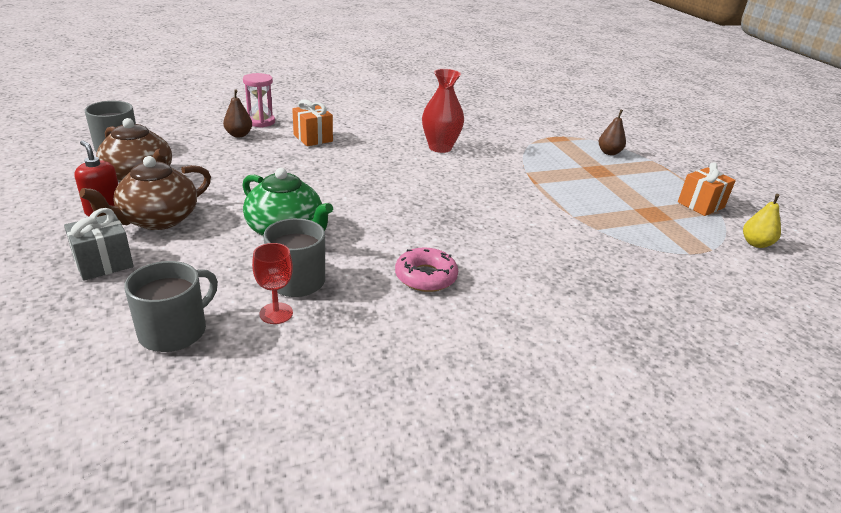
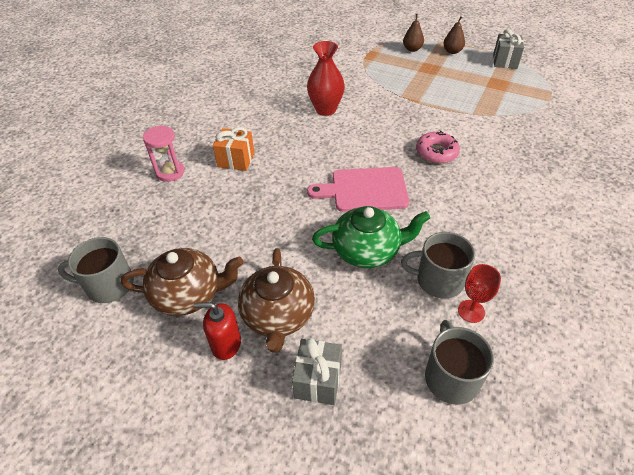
camera: 40 degrees left, 15 degrees up
brown pear [223,89,252,137] -> brown pear moved to [443,16,465,54]
pink donut [395,247,458,292] -> pink donut moved to [416,131,460,163]
orange gift [678,162,736,216] -> grey gift [493,29,524,69]
yellow pear [743,194,781,248] -> none
none -> pink cutting board [307,167,409,212]

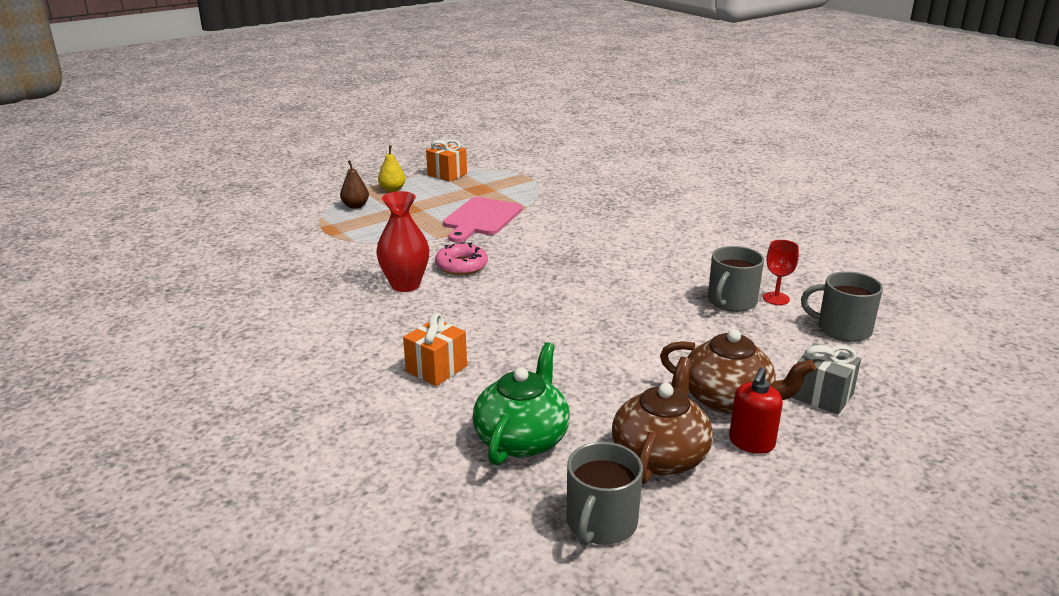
camera: 65 degrees left, 20 degrees down
pink hourglass [143,125,185,182] -> none
pink cutting board [307,167,409,212] -> pink cutting board moved to [443,197,522,242]
green teapot [312,206,430,268] -> green teapot moved to [473,342,570,465]
pink donut [416,131,460,163] -> pink donut moved to [435,242,488,275]
brown pear [443,16,465,54] -> yellow pear [378,145,405,192]
grey gift [493,29,524,69] -> orange gift [426,140,467,182]

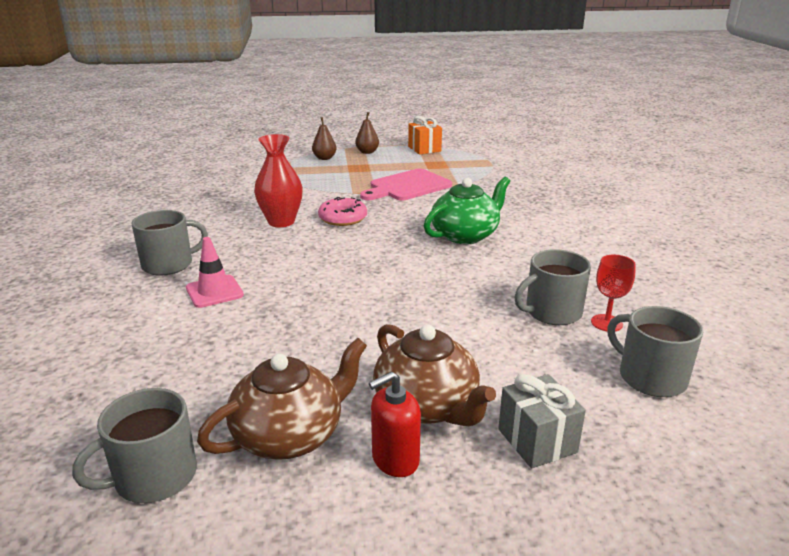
camera: 30 degrees right, 0 degrees up
yellow pear [378,145,405,192] -> brown pear [355,112,379,154]
orange gift [403,313,467,386] -> pink traffic cone [186,237,244,308]
green teapot [473,342,570,465] -> green teapot moved to [424,177,510,244]
none -> grey mug [132,210,208,276]

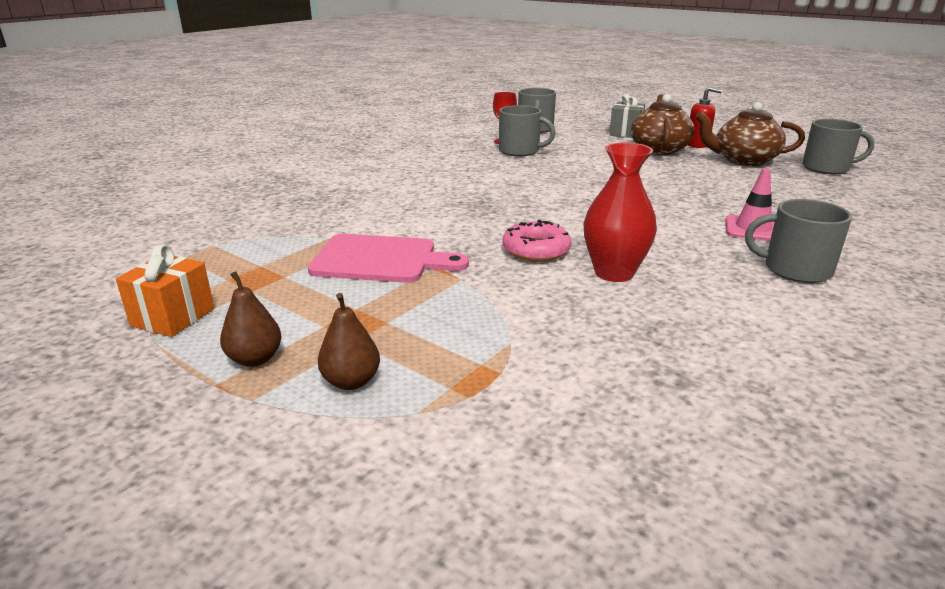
camera: 135 degrees left, 0 degrees up
green teapot [424,177,510,244] -> none

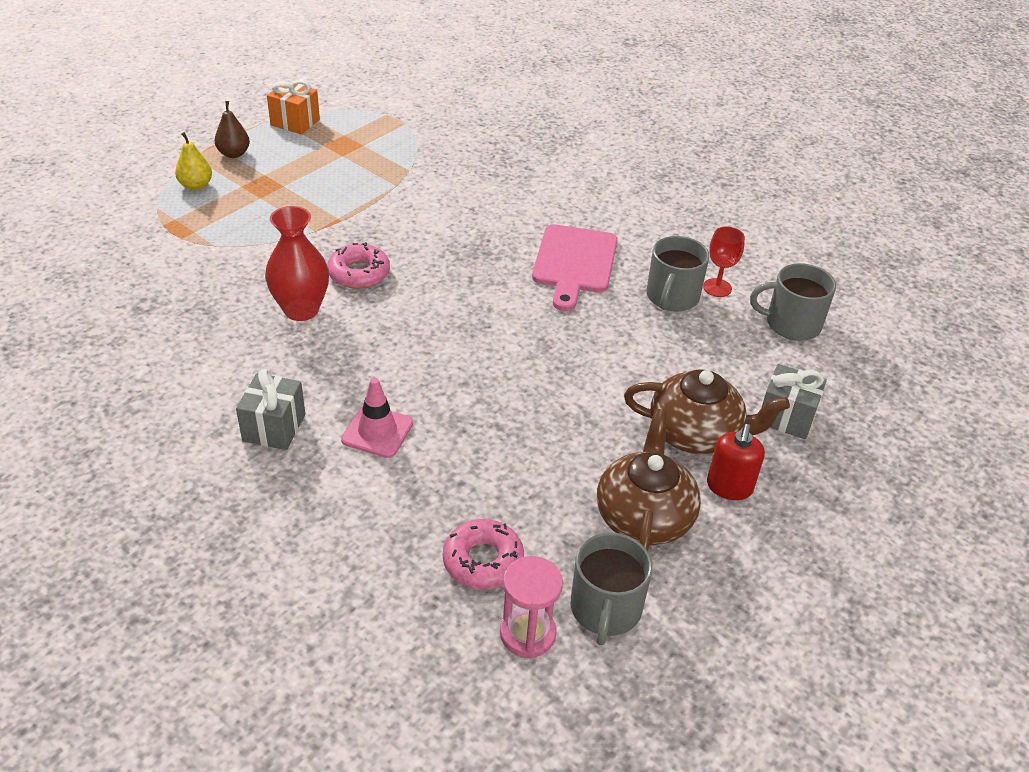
camera: 90 degrees right, 15 degrees up
pink cutting board [308,234,469,283] -> pink cutting board moved to [532,224,618,311]
brown pear [318,293,380,390] -> yellow pear [175,132,212,190]
grey mug [745,199,852,283] -> grey gift [236,369,305,450]
none -> pink donut [443,519,524,589]
none -> pink hourglass [500,556,563,658]

